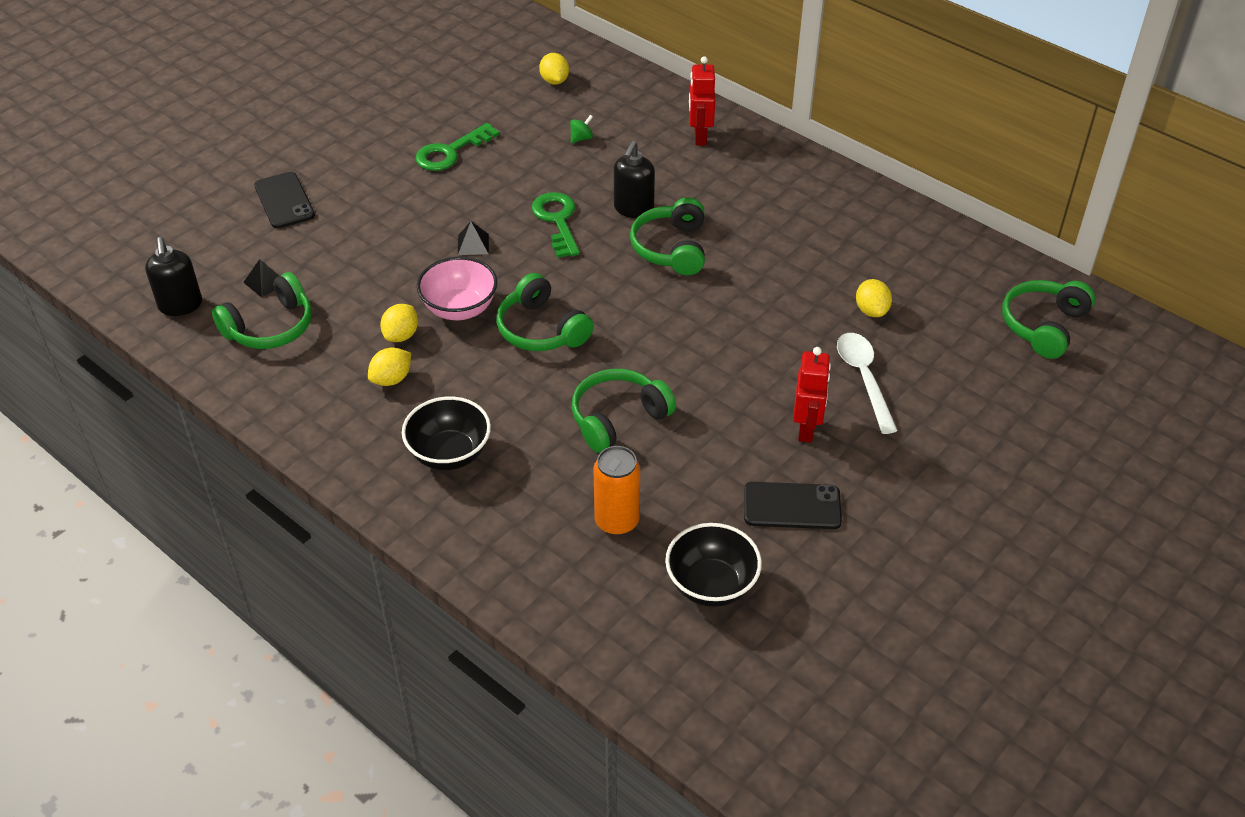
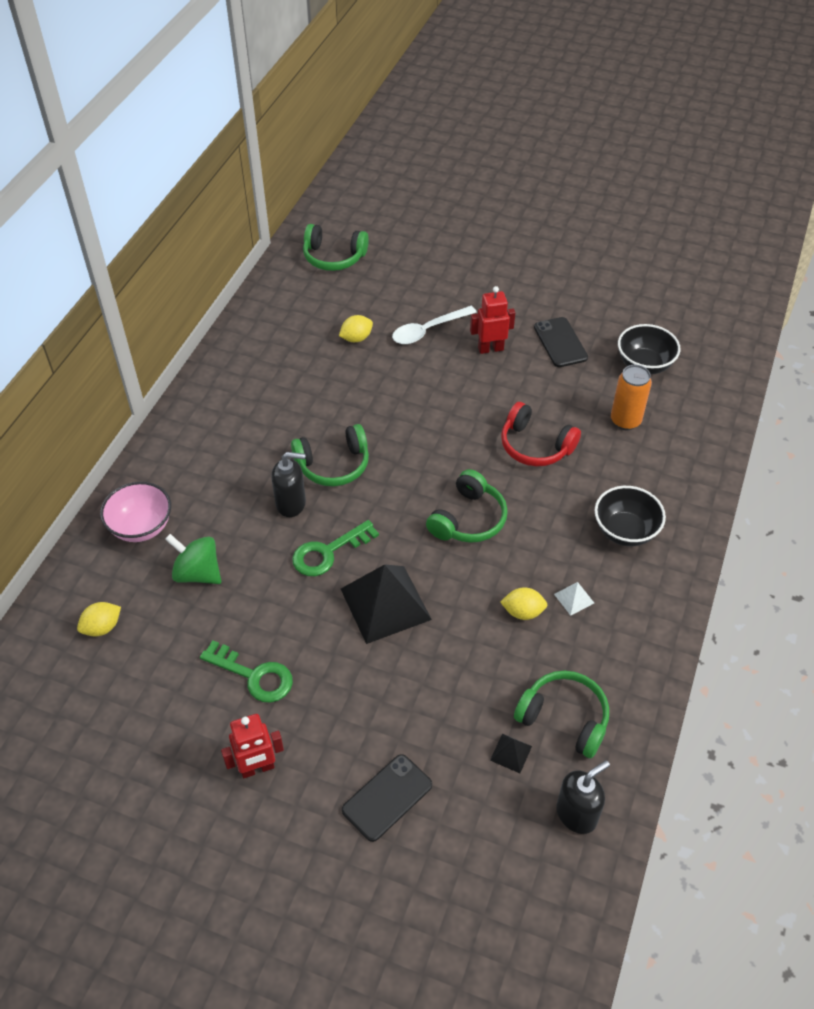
camera: 110 degrees left, 5 degrees up
yellow lemon [368,347,411,386] -> white pyramid [554,582,594,616]
pink bowl [417,257,497,320] -> pink bowl moved to [100,482,171,542]
black pyramid [458,221,489,255] -> black pyramid [341,564,432,644], size x2.38
green spinning top [570,115,593,143] -> green spinning top [165,534,221,584], size x2.04
green headphones [571,369,676,453] -> red headphones [501,402,581,466]
red robot [689,56,715,146] -> red robot moved to [221,714,284,778]

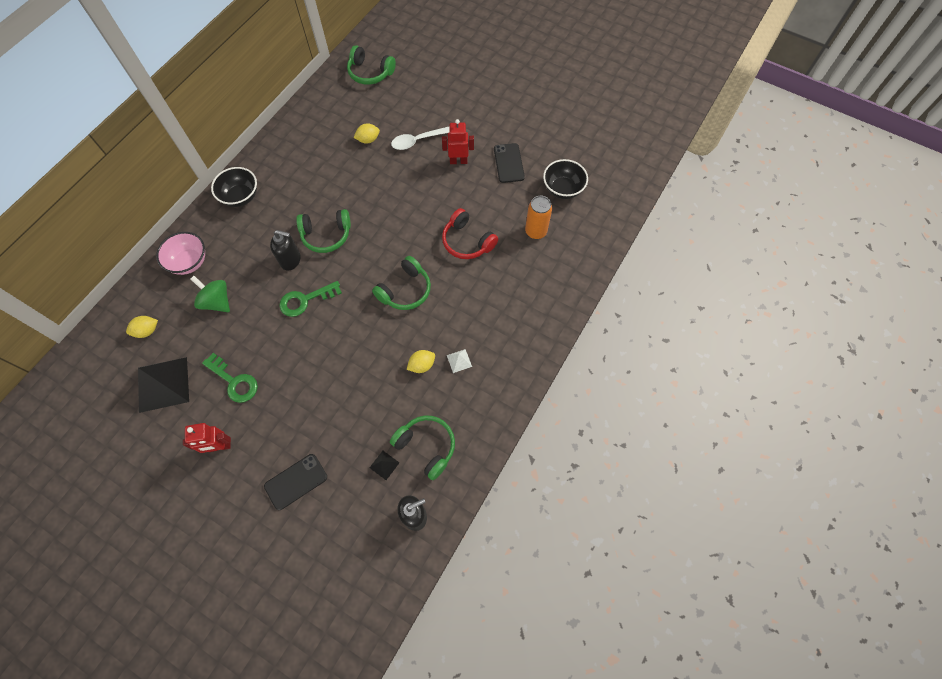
camera: 10 degrees right, 15 degrees up
black pyramid [341,564,432,644] -> black pyramid moved to [138,357,189,413]
yellow lemon [500,587,547,620] -> yellow lemon turned 45 degrees counterclockwise [407,350,435,373]
black bowl [595,486,666,546] -> black bowl moved to [211,167,257,207]

